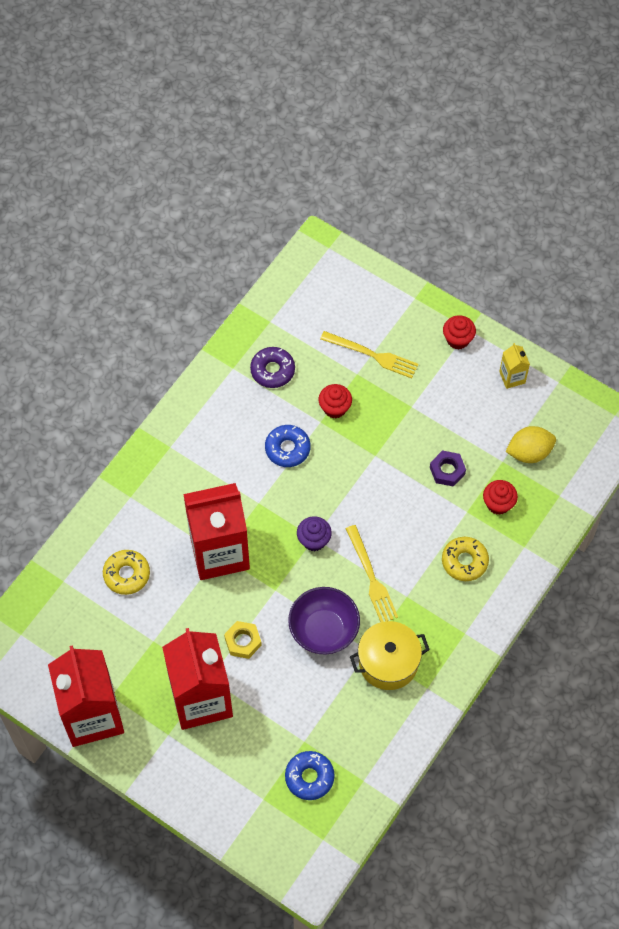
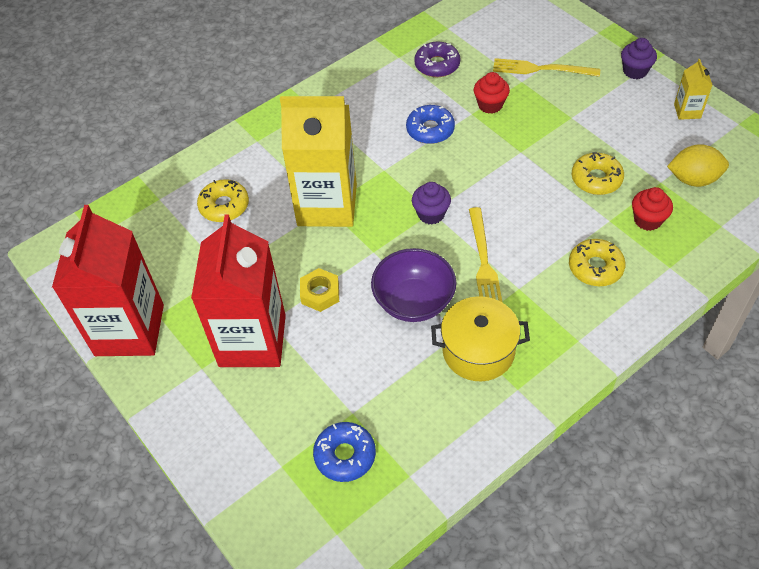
camera: 20 degrees right, 10 degrees down
red carton [183,483,250,580] -> yellow carton [280,96,357,227]
yellow fork [320,331,419,378] -> yellow fork turned 150 degrees clockwise [493,58,600,77]
purple nut [430,450,466,487] -> yellow donut [572,152,624,195]
red cupcake [443,315,476,350] -> purple cupcake [621,38,657,79]

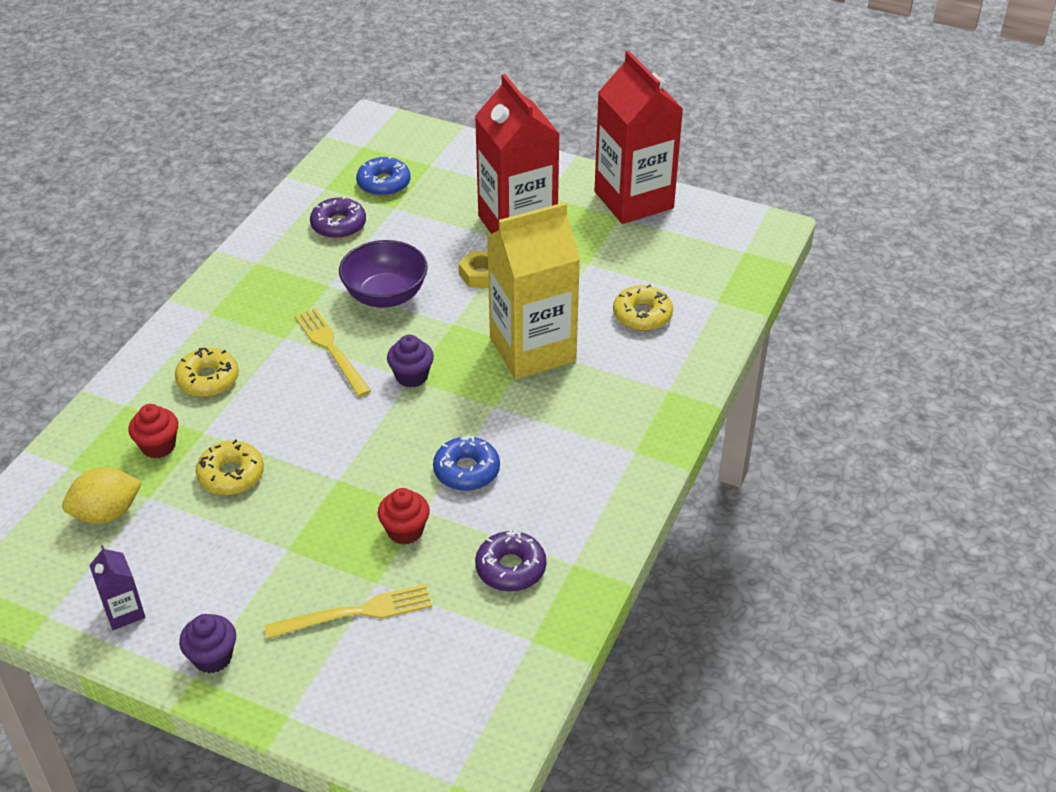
camera: 150 degrees right, 10 degrees down
yellow pot [431,296,530,381] -> none
yellow carton [674,59,712,120] -> purple carton [89,545,145,630]
none -> purple donut [310,197,366,239]

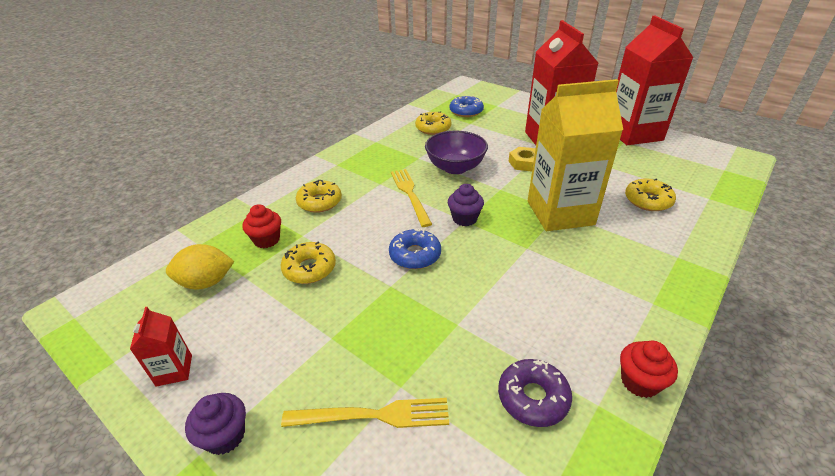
camera: 15 degrees right, 5 degrees down
purple carton [89,545,145,630] -> red carton [130,307,192,387]
purple donut [310,197,366,239] -> yellow donut [415,111,452,135]
red cupcake [378,488,430,544] -> red cupcake moved to [620,341,678,398]
blue donut [433,435,500,491] -> blue donut moved to [389,228,441,269]

